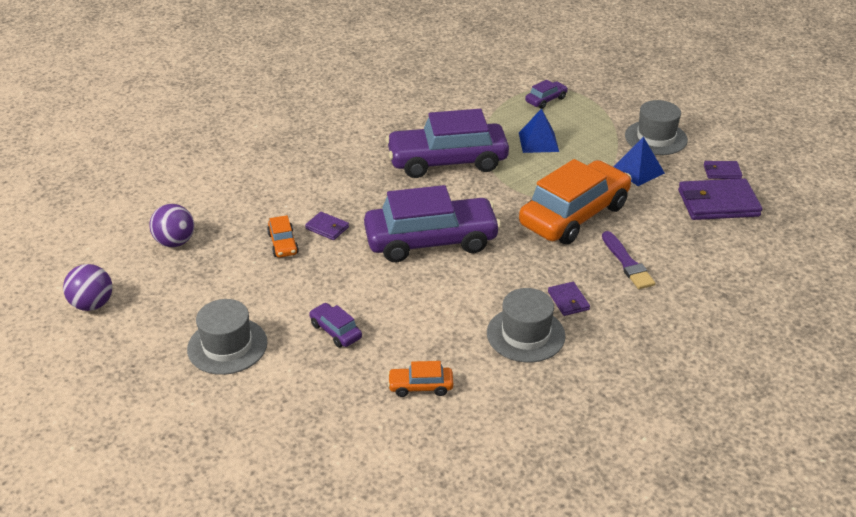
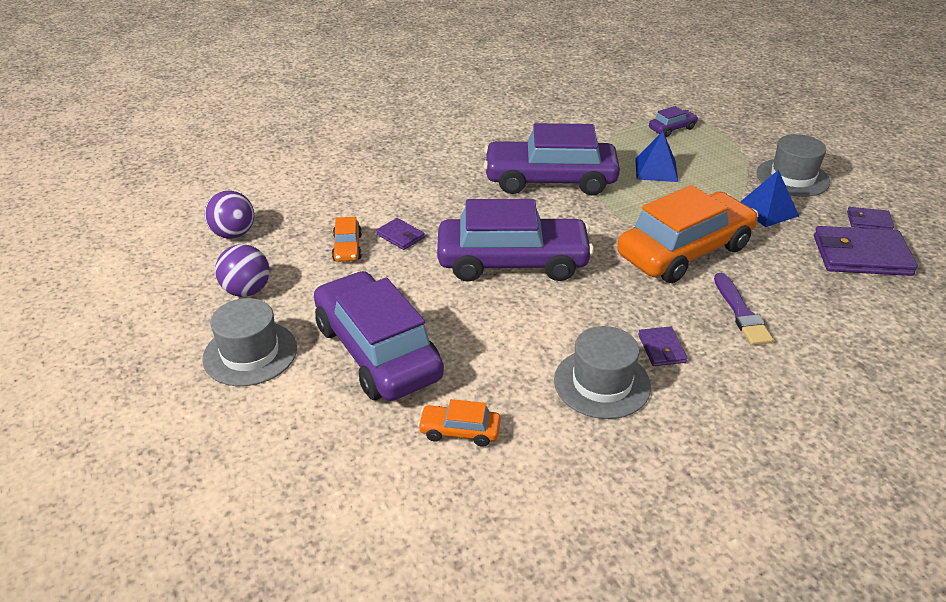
camera: 10 degrees right, 0 degrees up
purple ball [63,264,112,311] -> purple ball moved to [215,244,270,297]
purple car [309,303,362,348] -> purple car [314,271,444,401], size x2.37

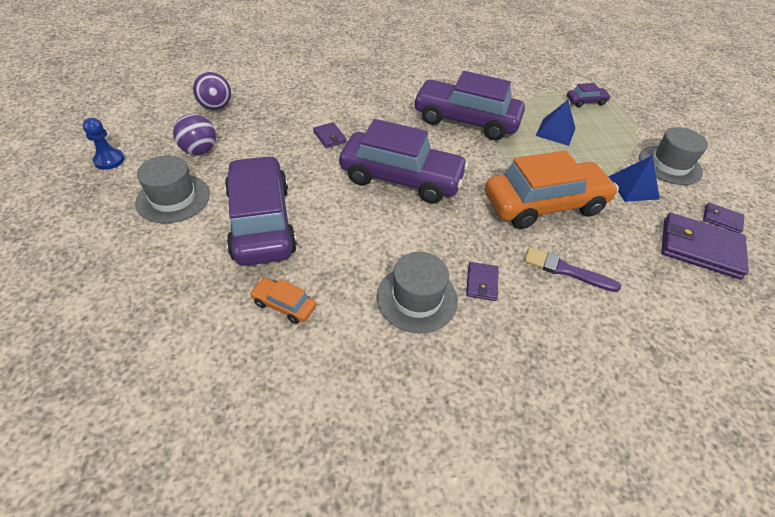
camera: 15 degrees right, 10 degrees up
orange car [332,217,362,262] -> none
purple brush [714,273,773,345] -> purple brush turned 105 degrees clockwise [524,247,621,292]
none -> blue pawn [83,118,125,170]

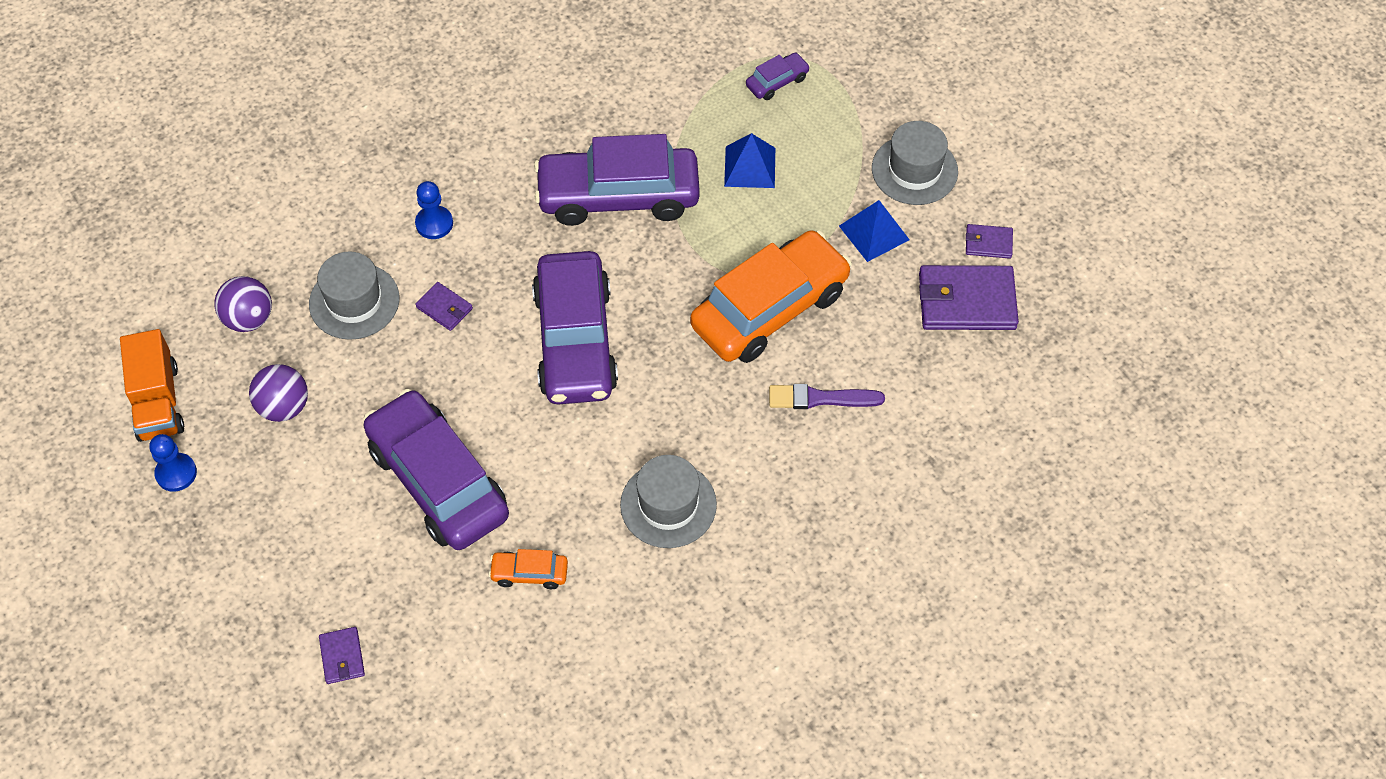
camera: 20 degrees left, 10 degrees up
grey hat [135,155,210,223] -> grey hat moved to [309,251,399,340]
purple car [339,119,469,204] -> purple car turned 90 degrees clockwise [532,251,618,404]
purple wallet [466,262,499,301] -> purple wallet moved to [319,627,365,684]
none -> orange truck [120,329,184,442]
none -> blue pawn [415,181,453,239]

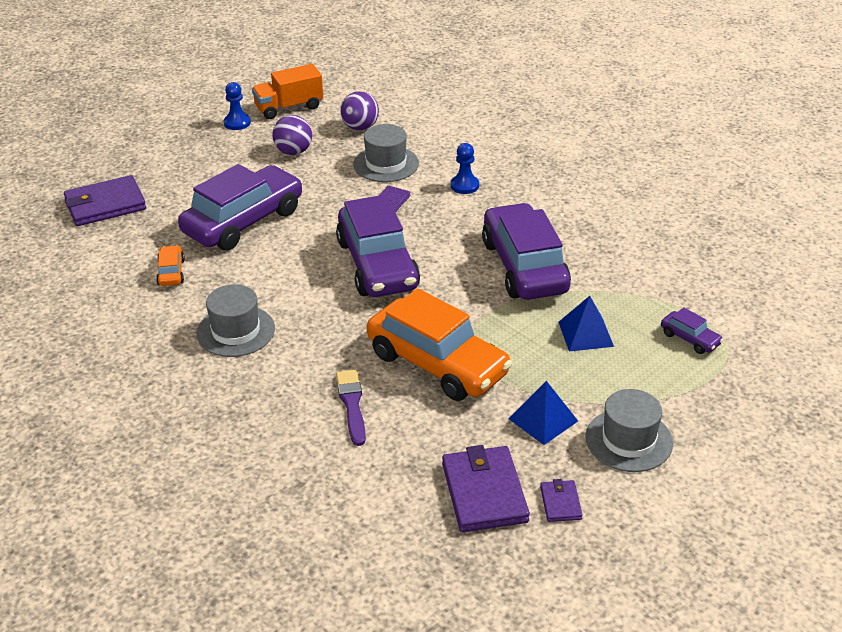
camera: 80 degrees right, 20 degrees down
purple wallet [319,627,365,684] -> purple wallet [64,175,146,226], size x2.01
purple car [532,251,618,404] -> purple car turned 90 degrees counterclockwise [336,195,420,297]

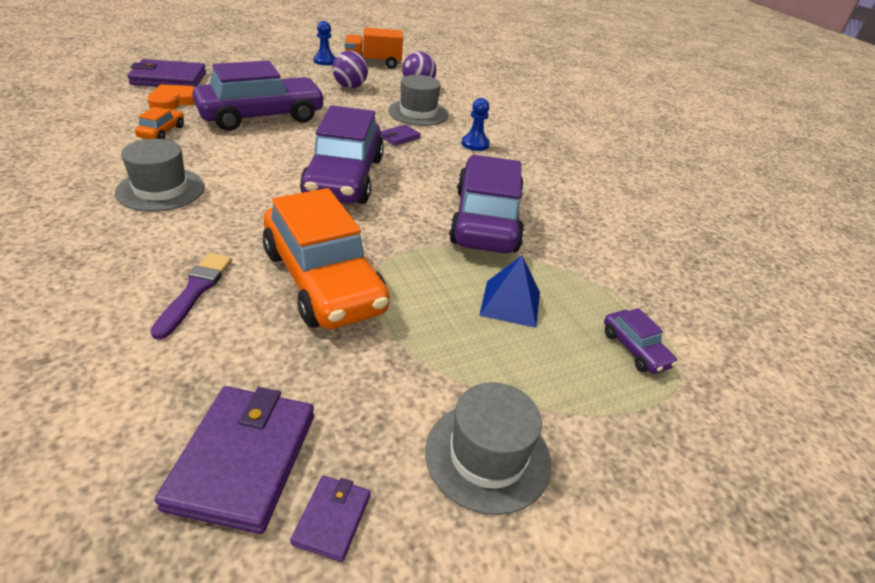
camera: 15 degrees right, 0 degrees up
blue pyramid [509,381,578,445] -> none
none -> orange heart [147,84,195,110]

